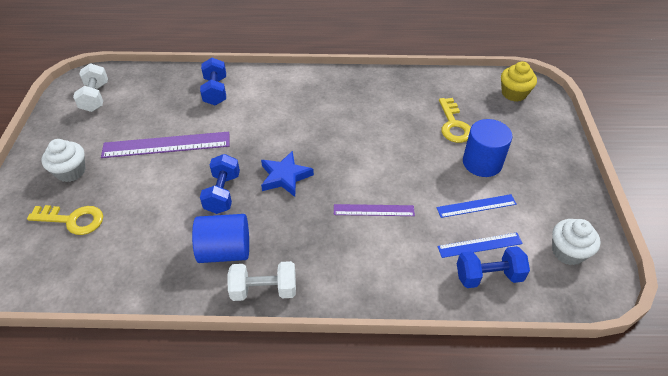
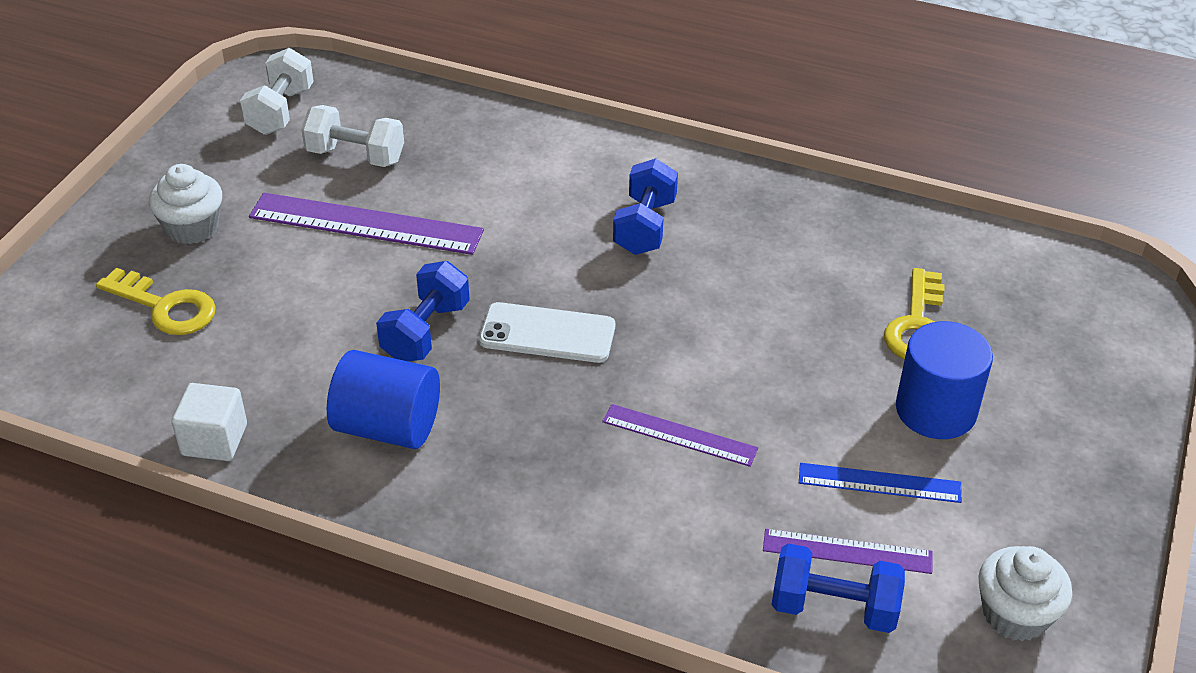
camera: 20 degrees right, 5 degrees down
blue dumbbell [200,58,226,106] -> blue dumbbell moved to [613,159,678,255]
white dumbbell [227,261,296,301] -> white dumbbell moved to [301,105,404,167]
blue star [261,151,314,197] -> white phone [479,302,615,363]
blue ruler [437,233,523,258] -> purple ruler [763,529,933,574]
yellow cupcake [501,62,537,102] -> none
none -> white cube [172,383,247,461]

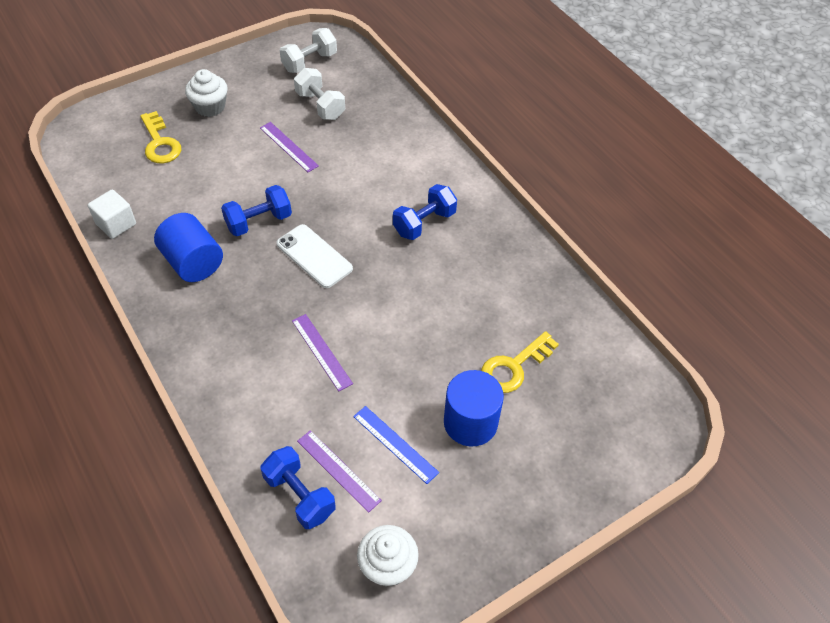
camera: 35 degrees right, 10 degrees up
purple ruler [249,193,484,255] -> purple ruler [260,122,319,172], size x0.58

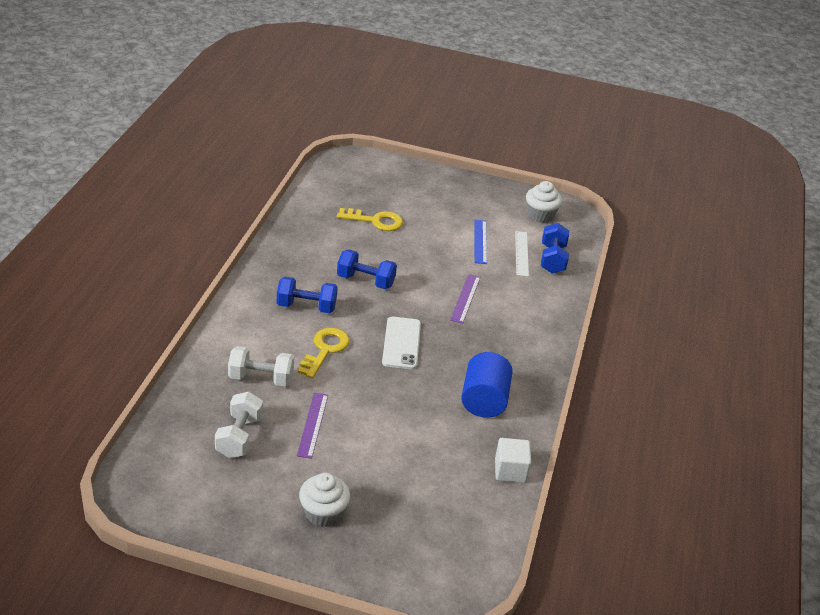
camera: 135 degrees left, 15 degrees down
yellow key [140,111,181,163] -> yellow key moved to [298,328,350,379]
blue dumbbell [221,185,292,236] -> blue dumbbell moved to [337,250,397,289]
white dumbbell [280,28,337,73] -> white dumbbell moved to [228,346,294,387]
purple ruler [297,430,382,513] -> white ruler [515,231,529,277]
blue cylinder [444,370,504,446] -> none

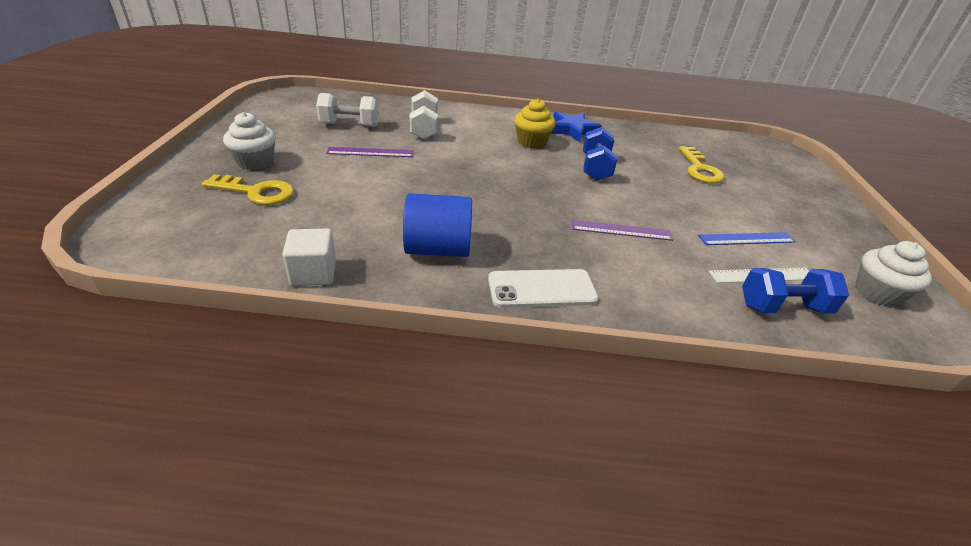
camera: 80 degrees right, 0 degrees up
blue dumbbell [277,277,338,313] -> yellow cupcake [514,99,556,149]
yellow key [298,328,350,379] -> yellow key moved to [201,174,294,205]
white phone [382,317,421,369] -> white phone moved to [488,269,599,308]
none -> blue star [551,112,602,142]

